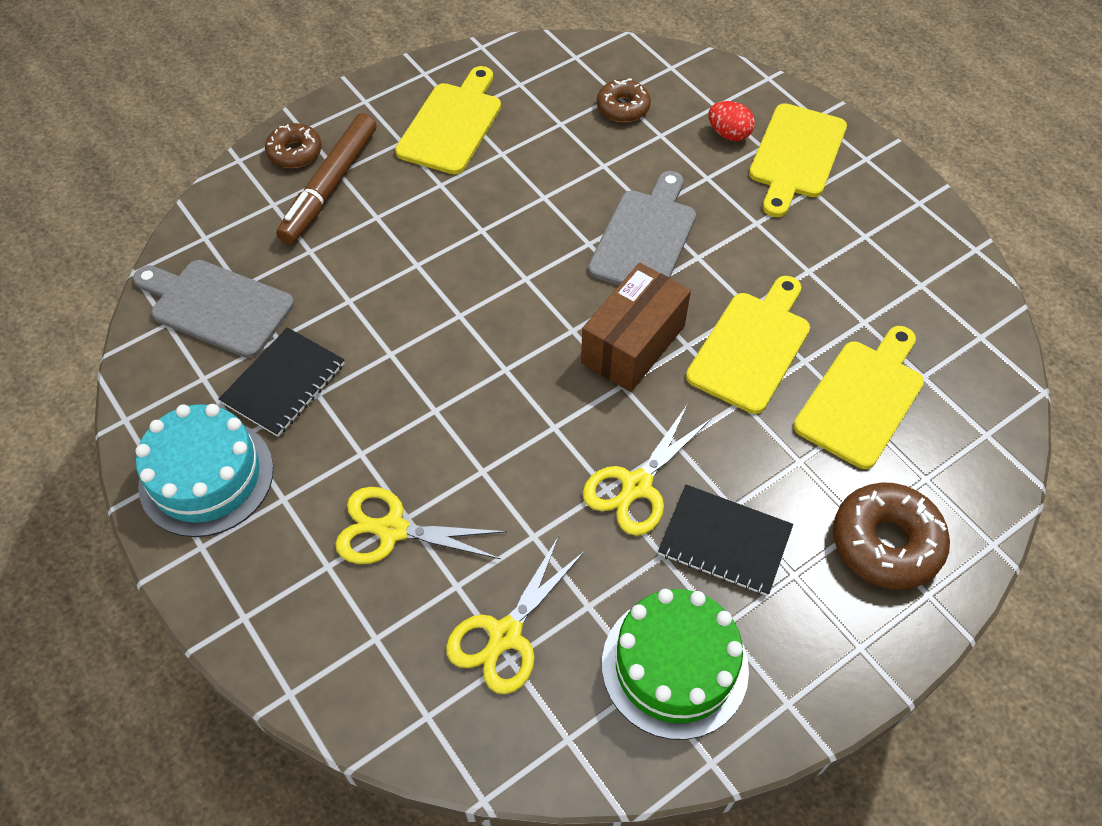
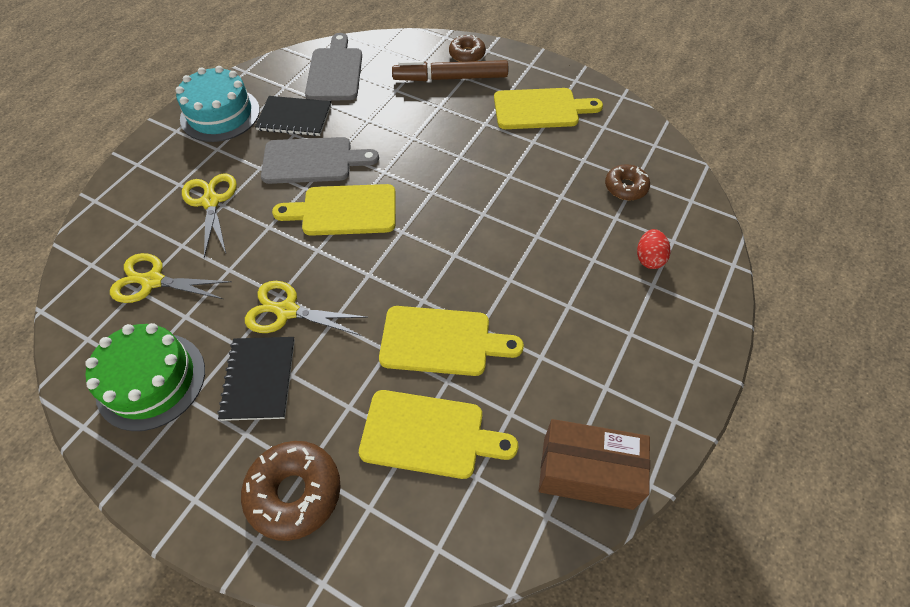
camera: 65 degrees right, 0 degrees up
brown box [581,263,691,392] -> brown box moved to [539,419,650,510]
grey cutting board [588,171,696,285] -> grey cutting board moved to [261,137,379,184]
yellow cutting board [749,103,847,217] -> yellow cutting board moved to [272,184,396,236]

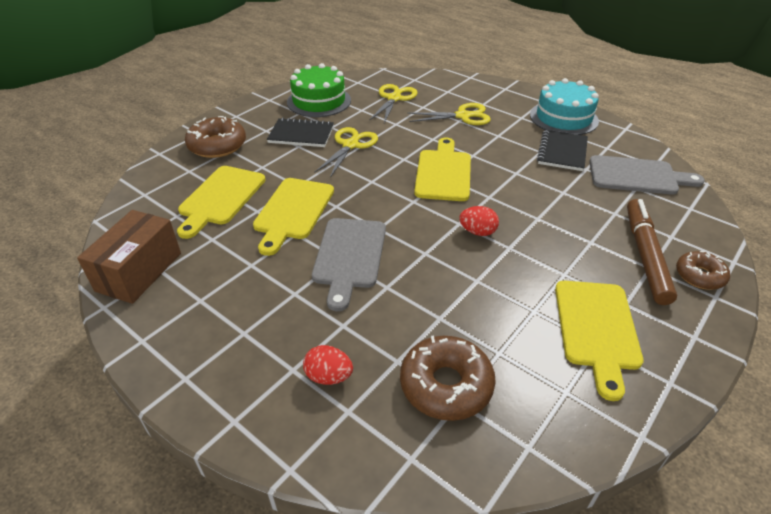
camera: 100 degrees right, 15 degrees down
grey cutting board [261,137,379,184] -> grey cutting board moved to [312,218,386,311]
brown donut [605,164,650,201] -> brown donut [400,336,496,421], size x1.60
none -> red egg [459,206,499,236]

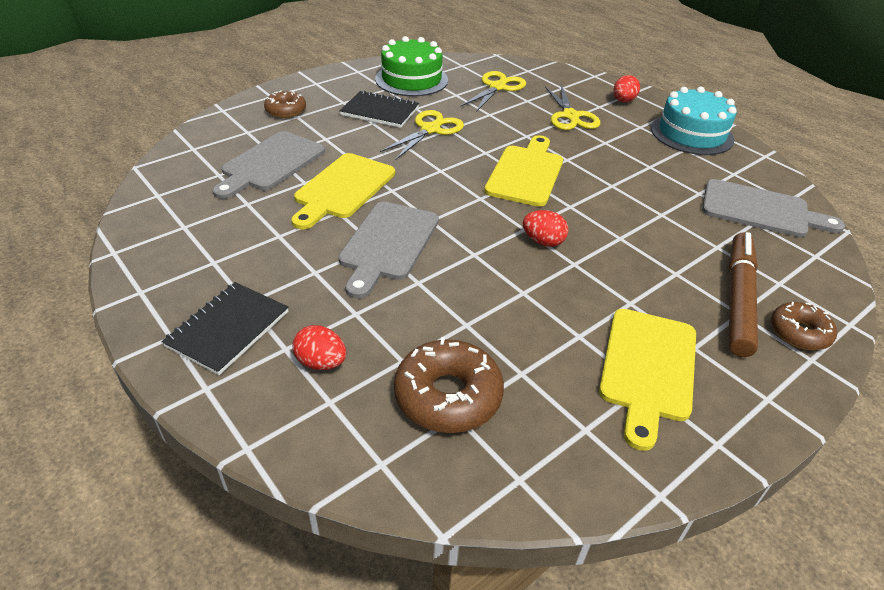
camera: 10 degrees right, 0 degrees up
brown box [77,210,181,304] -> none
yellow cutting board [177,166,266,239] -> grey cutting board [213,131,325,199]
brown donut [185,116,246,158] -> brown donut [264,90,306,118], size x0.63
yellow scissors [407,103,491,125] -> yellow scissors turned 75 degrees clockwise [545,85,600,130]
black notebook [537,130,588,171] -> black notebook moved to [161,282,289,375]
none -> red egg [613,75,640,102]

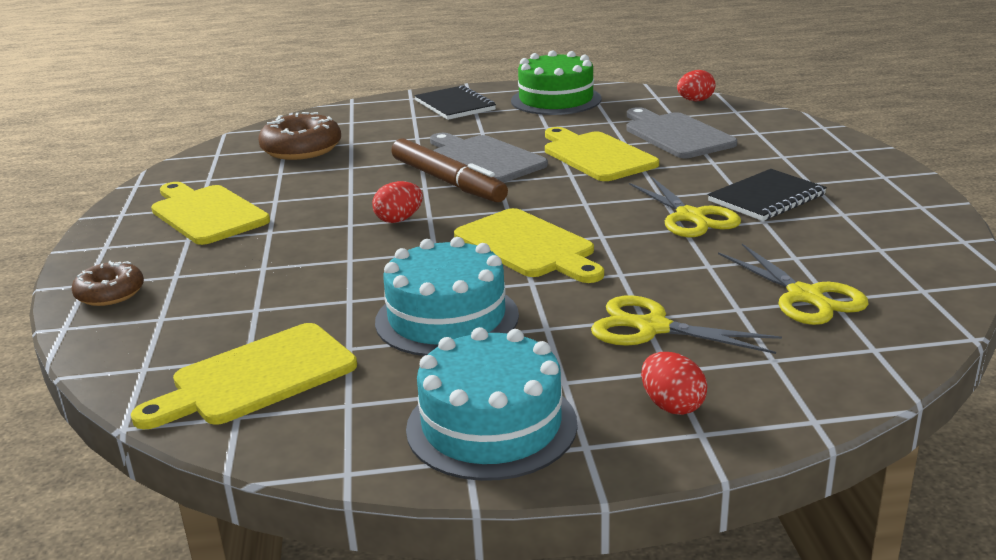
camera: 125 degrees right, 15 degrees down
brown donut [264,90,306,118] -> none
red egg [292,325,346,370] -> red egg moved to [677,70,716,102]
green cake [375,36,448,96] -> green cake moved to [511,50,602,115]
grey cutting board [702,179,845,237] -> yellow cutting board [131,323,357,429]
brown marker [729,232,758,357] -> brown marker moved to [391,138,508,202]
none -> turquoise cake [375,237,519,356]

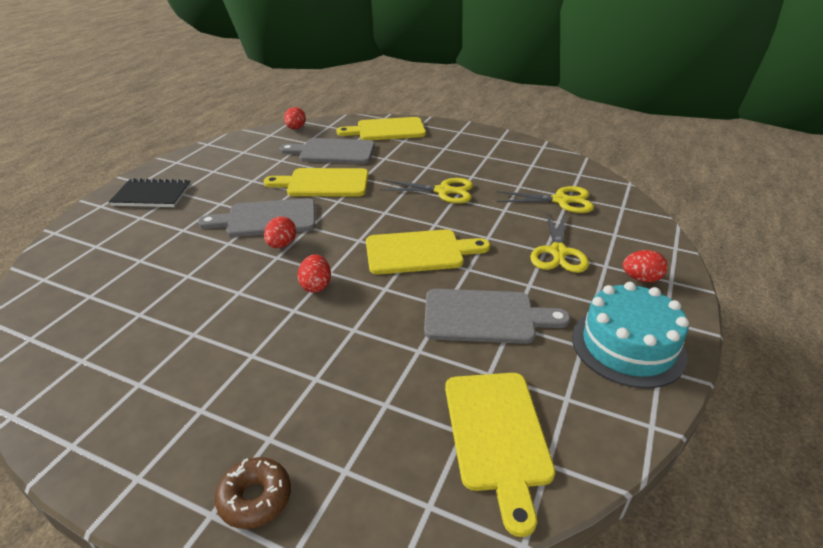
camera: 60 degrees left, 10 degrees up
yellow cutting board [151,182,270,245] -> yellow cutting board moved to [336,117,426,140]
brown donut [258,112,341,160] -> none
turquoise cake [375,237,519,356] -> grey cutting board [424,289,570,344]
brown marker [391,138,508,202] -> red egg [264,216,296,248]
green cake [511,50,602,115] -> none
yellow scissors [591,295,782,354] -> yellow scissors turned 45 degrees counterclockwise [530,212,589,273]
black notebook [708,169,827,221] -> none

